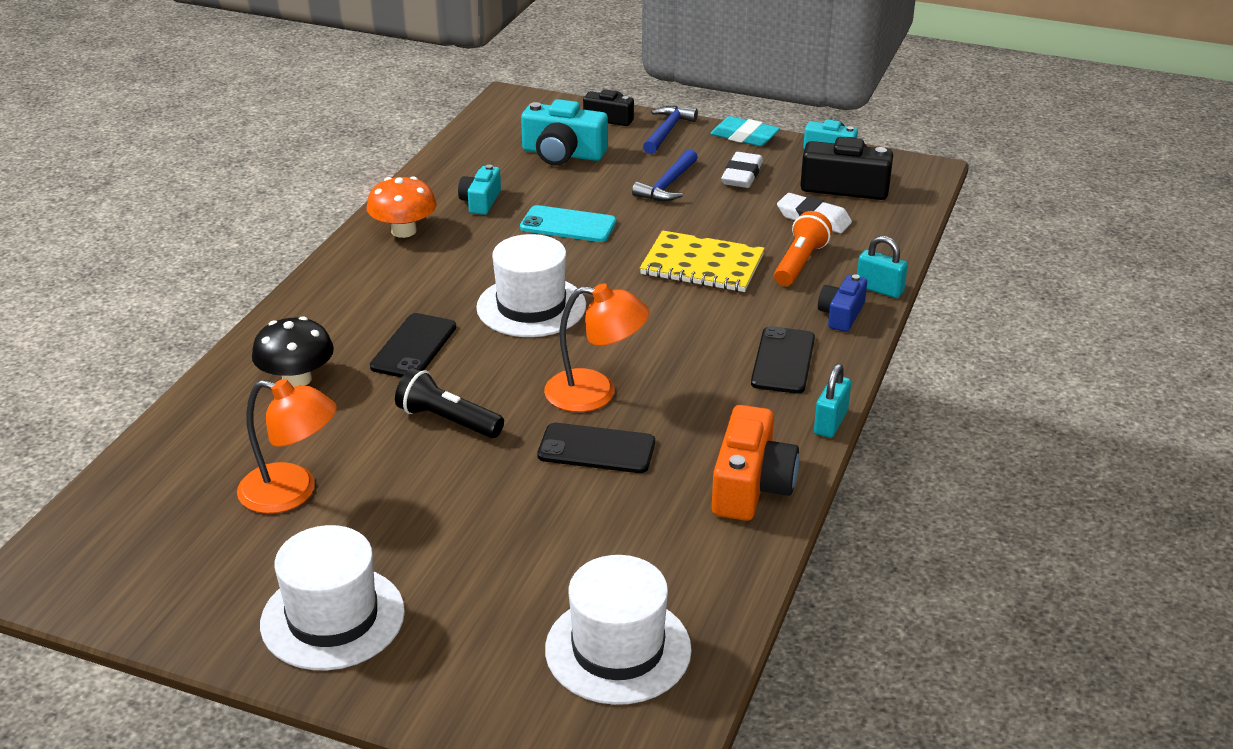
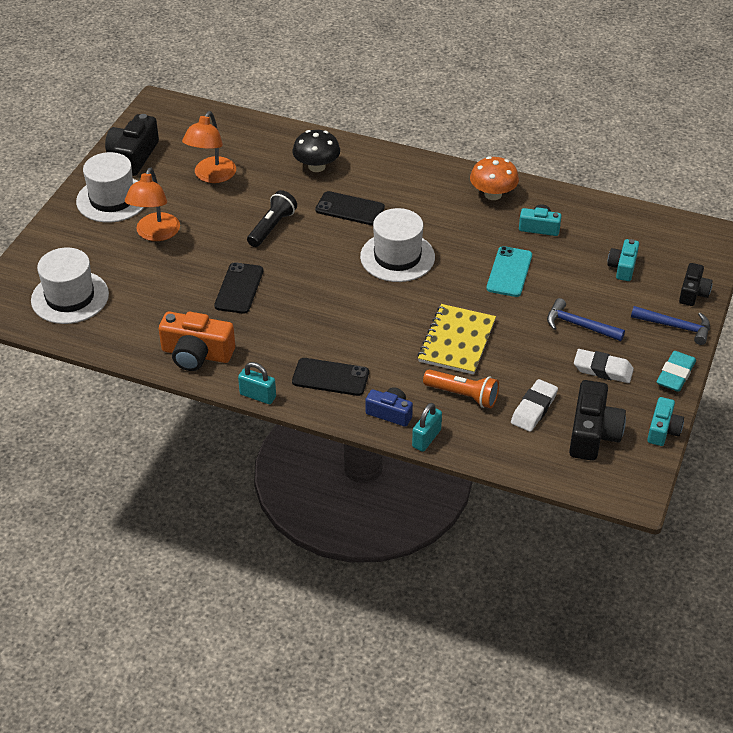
camera: 90 degrees right, 10 degrees up
turquoise camera [521,99,608,165] -> turquoise camera [607,239,639,281], size x0.61
orange lamp [544,283,649,412] -> orange lamp moved to [125,168,180,241]
none -> black camera [105,114,159,176]

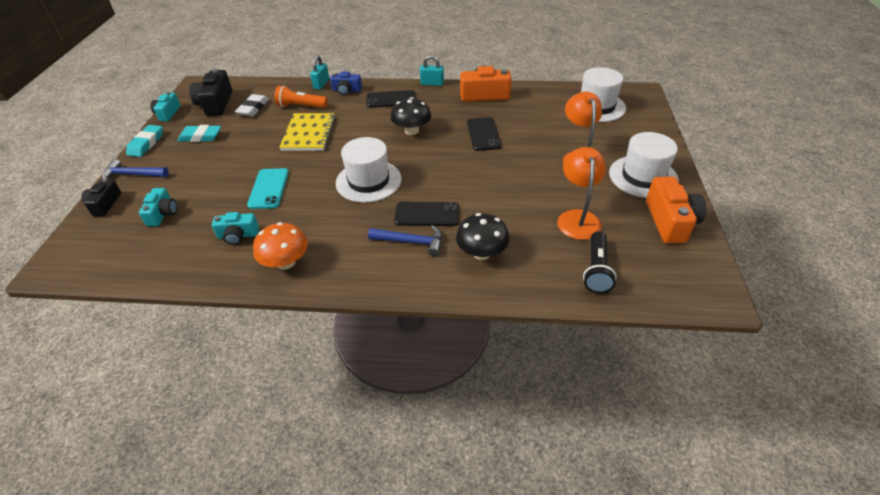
camera: 165 degrees right, 0 degrees up
black camera [105,114,159,176] -> orange camera [646,176,707,243]
black flashlight [247,190,297,247] -> black flashlight moved to [583,231,616,294]
blue hammer [547,298,625,341] -> blue hammer moved to [368,225,442,256]
white eraser [574,349,634,383] -> turquoise eraser [178,125,221,142]
none -> black mushroom [390,97,431,135]

